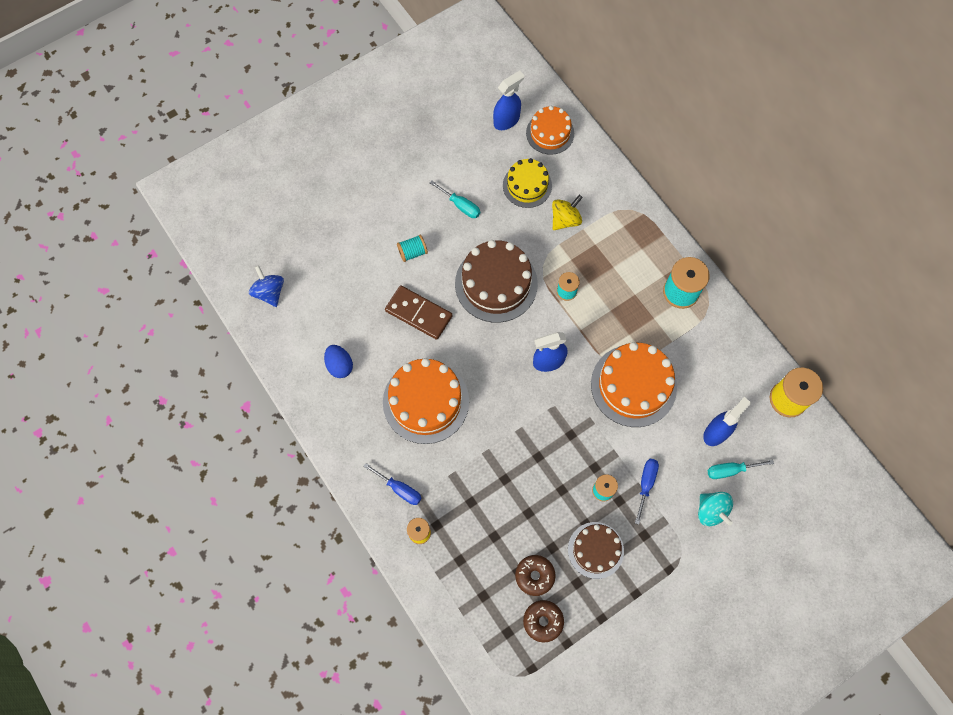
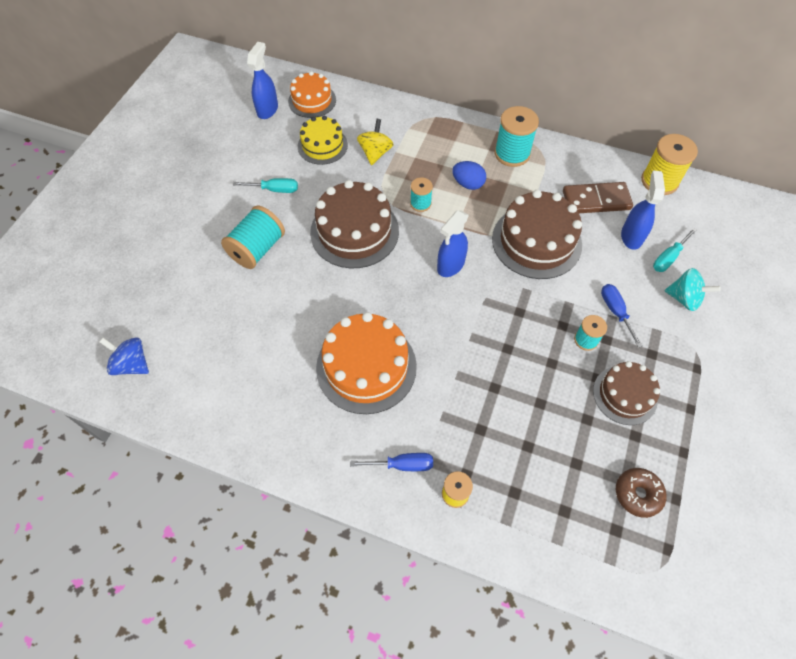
camera: 35 degrees left, 10 degrees down
blue egg [324,345,353,378] -> blue egg moved to [452,161,486,190]
brown domino [385,285,452,340] -> brown domino moved to [563,182,633,213]
turquoise spool [397,235,428,262] -> turquoise spool [221,205,285,269], size x1.77
brown donut [515,555,555,596] -> none
orange cake [591,342,677,427] -> brown cake [492,190,582,279]

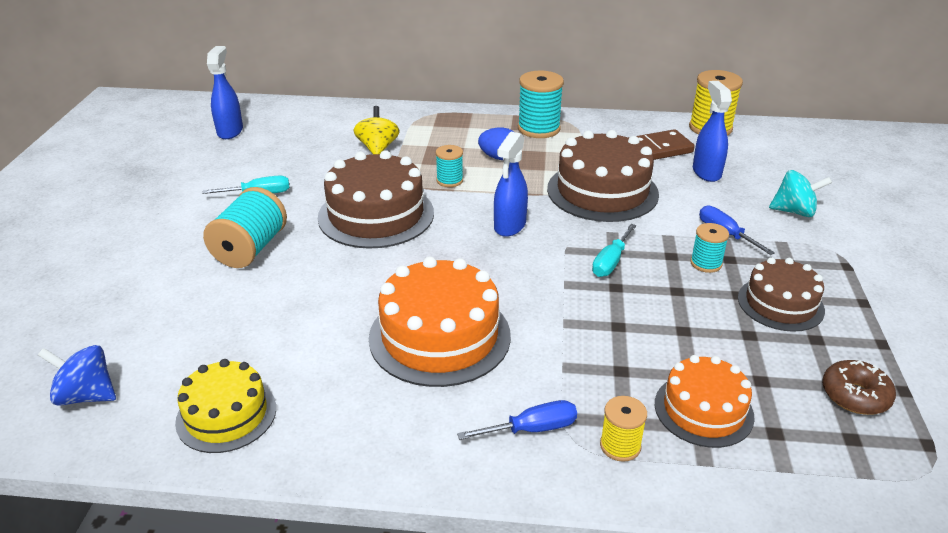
camera: 15 degrees left, 25 degrees down
orange cake [288,71,336,118] -> orange cake moved to [655,355,755,448]
yellow cake [298,116,348,165] -> yellow cake moved to [175,359,276,453]
turquoise screwdriver [653,228,697,272] -> turquoise screwdriver moved to [592,224,636,277]

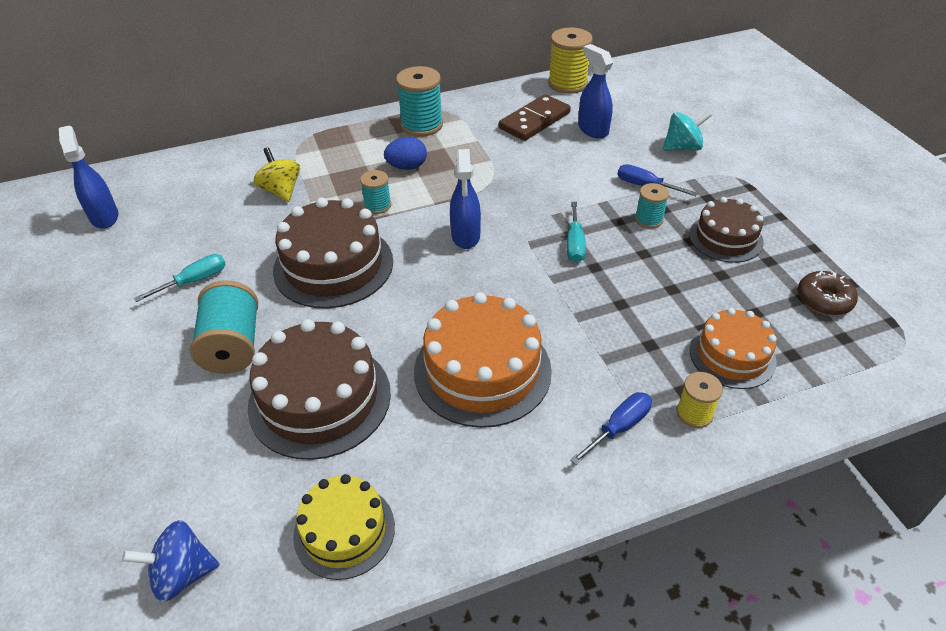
camera: 25 degrees left, 10 degrees up
brown cake [547,130,659,222] -> brown cake moved to [248,319,391,460]

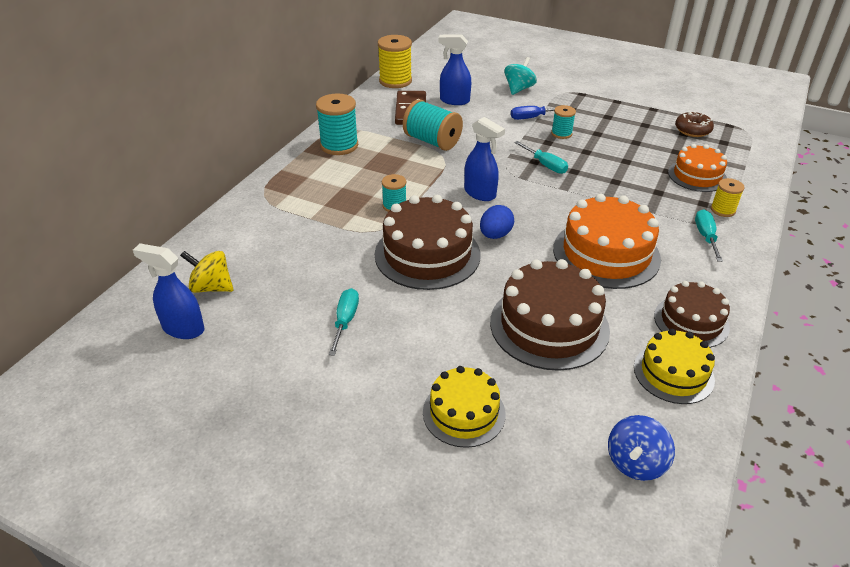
camera: 45 degrees left, 5 degrees down
turquoise spool [190,280,258,374] -> turquoise spool moved to [403,99,463,151]
yellow spinning top [254,147,300,202] -> yellow spinning top moved to [180,251,234,293]
blue egg [384,137,427,170] -> blue egg moved to [480,205,514,239]
blue screwdriver [570,392,652,465] -> turquoise screwdriver [695,209,723,262]
brown cake [689,197,764,263] -> brown cake moved to [654,281,730,348]
none -> yellow cake [423,366,506,448]

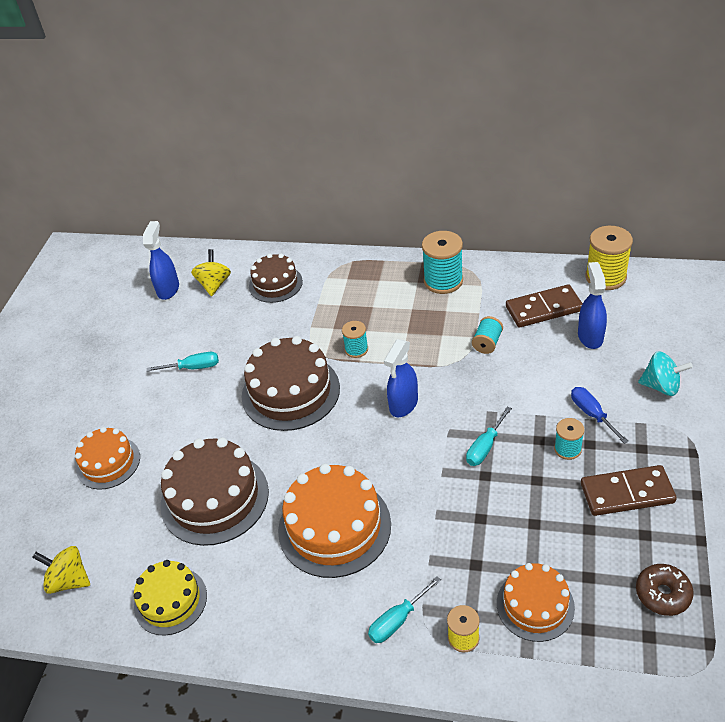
camera: 80 degrees right, 5 degrees up
turquoise spool [403,99,463,151] -> turquoise spool [472,316,503,354], size x0.57
yellow cake [423,366,506,448] -> orange cake [75,427,140,490]
blue egg [480,205,514,239] -> none
blue spinning top [608,415,675,481] -> yellow spinning top [32,546,90,594]
brown cake [654,281,730,348] -> brown cake moved to [249,253,303,303]
turquoise screwdriver [695,209,723,262] -> turquoise screwdriver turned 150 degrees clockwise [368,576,441,643]
none -> brown domino [581,465,677,516]

